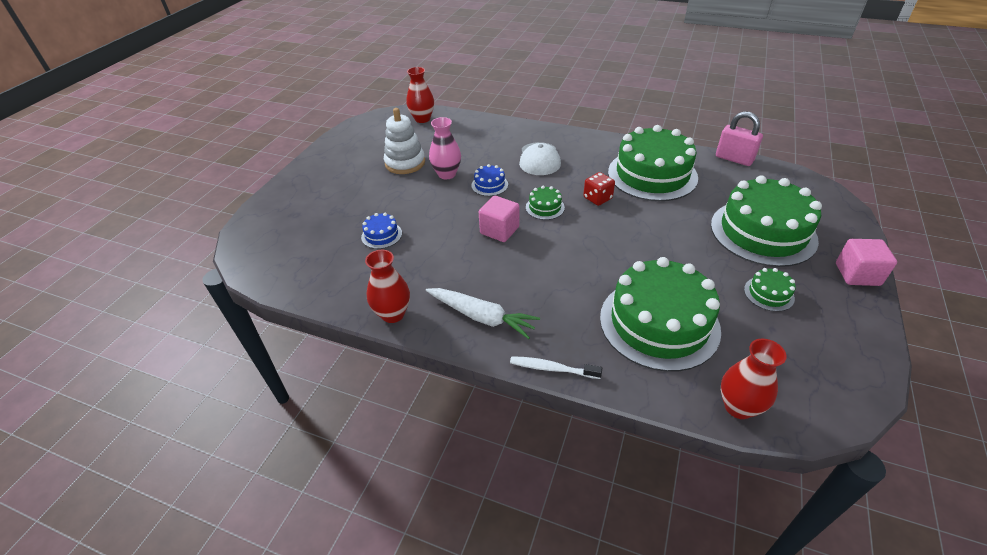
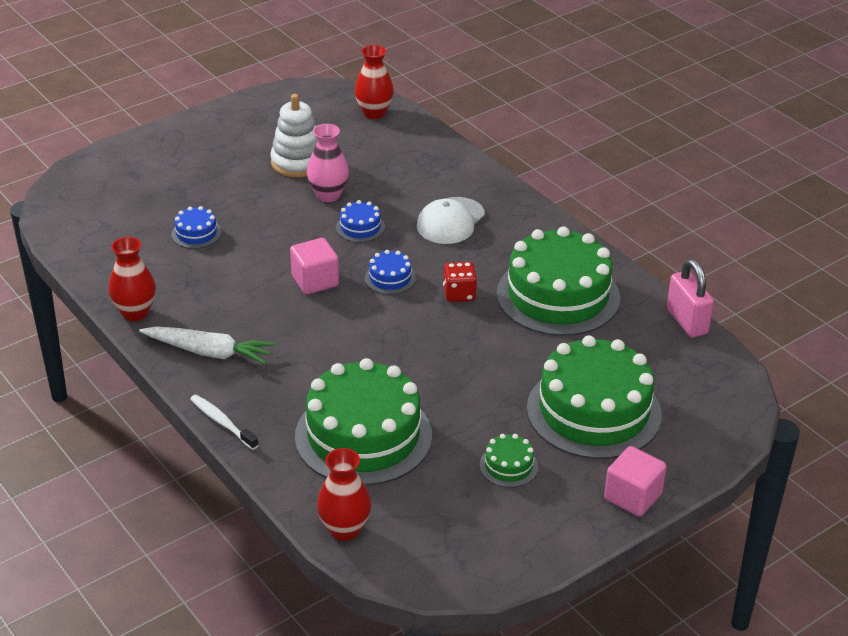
camera: 30 degrees right, 5 degrees down
white carrot [426,288,540,339] -> white carrot turned 45 degrees counterclockwise [139,326,275,364]
green cake [526,186,565,220] -> blue cake [365,250,416,294]

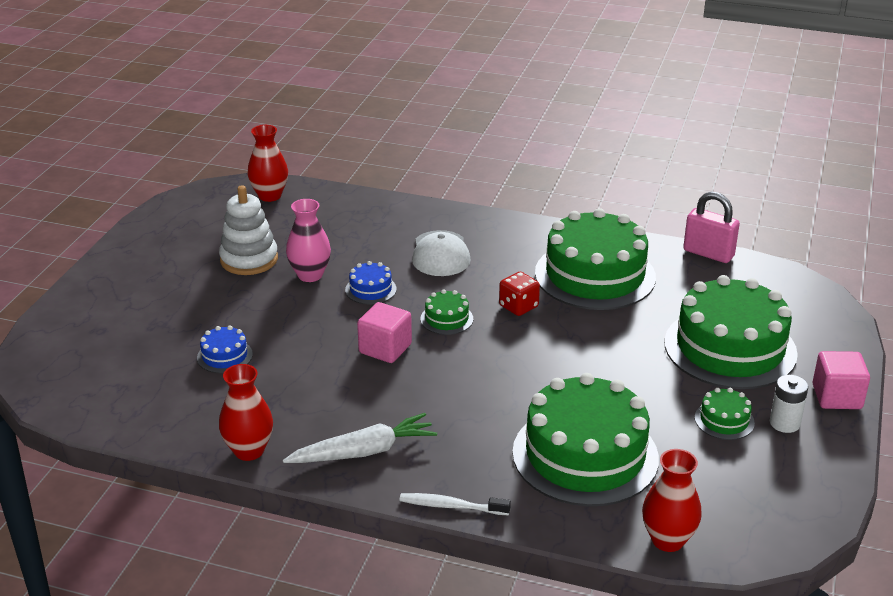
camera: 35 degrees left, 5 degrees down
blue cake [365,250,416,294] -> green cake [420,289,473,335]
none -> white battery [770,375,808,433]

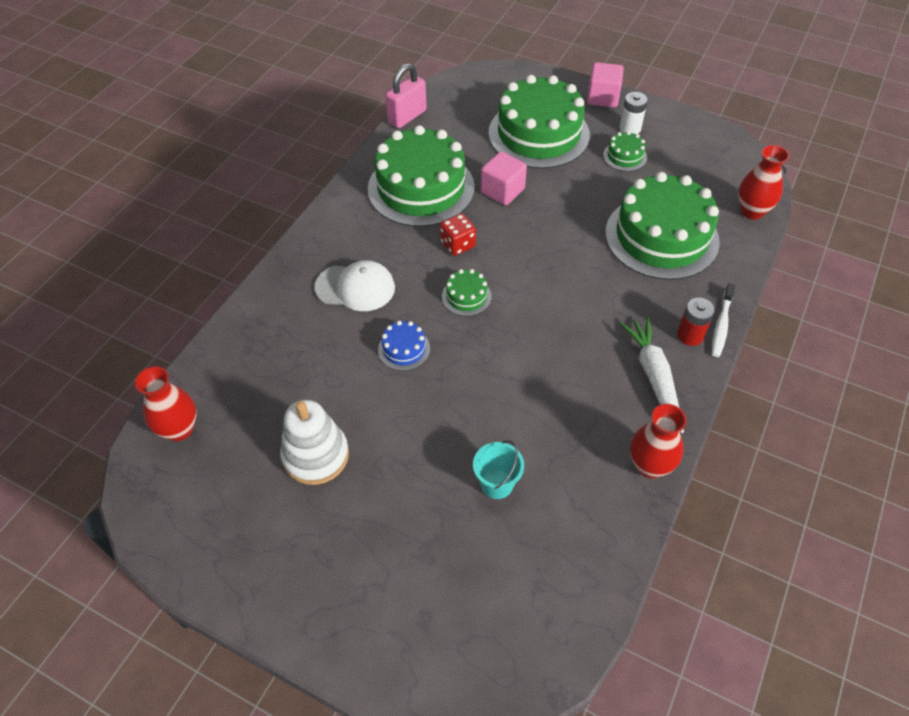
camera: 80 degrees left, 20 degrees up
blue cake [197,325,253,373] -> turquoise bucket [473,440,524,499]
pink vase [286,199,331,282] -> none
pink cube [357,302,412,363] -> pink cube moved to [481,152,527,205]
none -> red battery [677,298,715,346]

